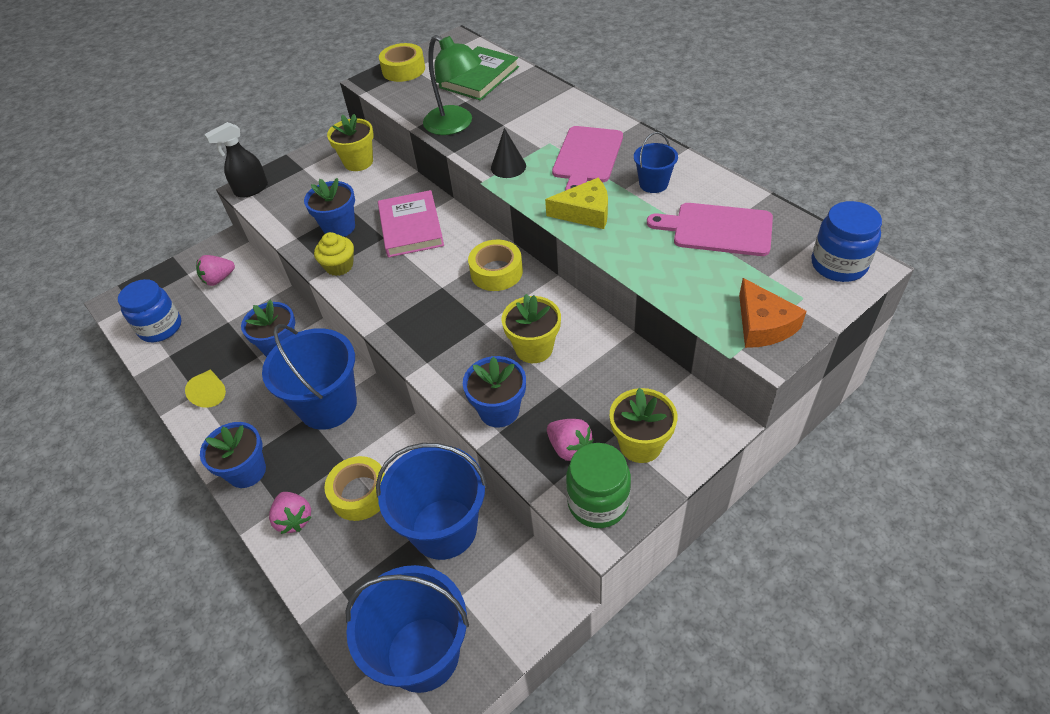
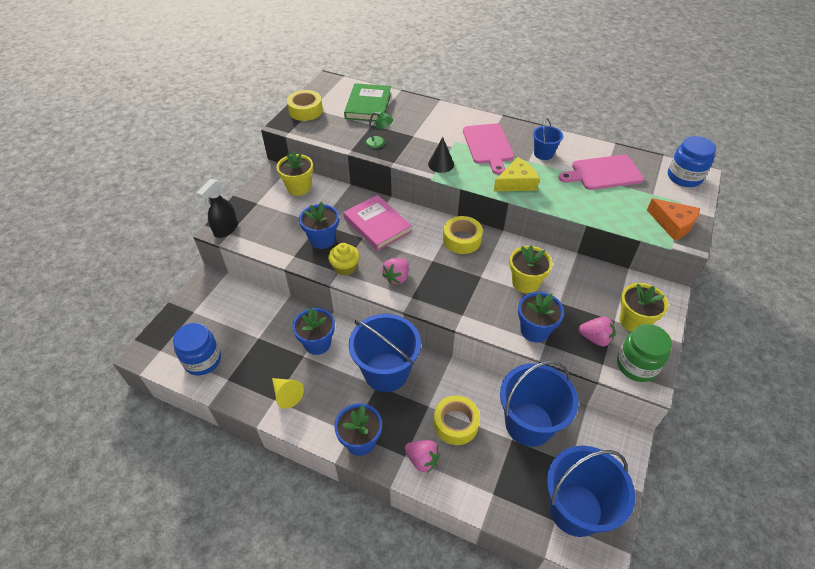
camera: 30 degrees left, 0 degrees up
pink strawberry [196,255,235,286] -> pink strawberry moved to [382,258,409,284]
green lamp [423,35,482,135] -> green lamp [366,111,393,148], size x0.52

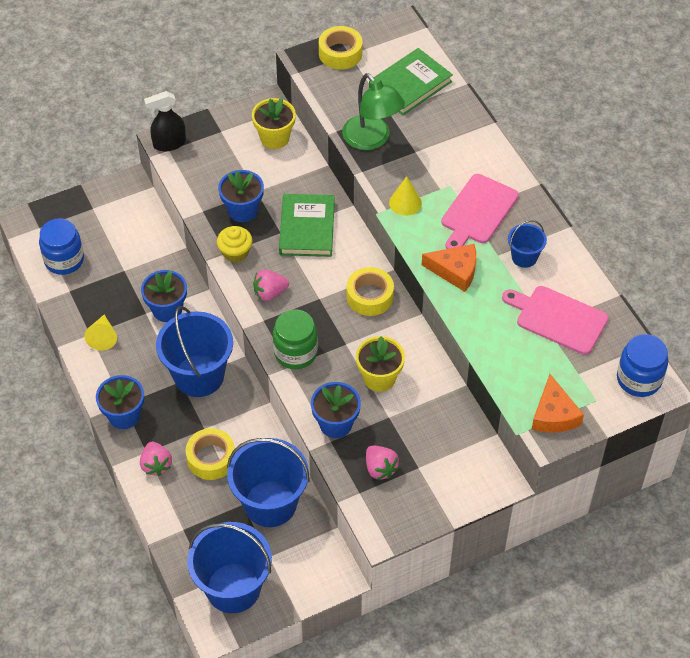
camera: 40 degrees right, 5 degrees up
pink book [343,195,412,251] -> green book [279,194,335,257]
green lamp [366,111,393,148] -> green lamp [342,73,405,150], size x1.94
black cone [428,137,454,173] -> yellow cone [389,176,422,216]
yellow cheese [494,157,540,191] -> orange cheese [422,244,476,292]
green jar [617,324,672,382] -> green jar moved to [273,309,318,369]
yellow flower pot [620,283,668,332] -> none

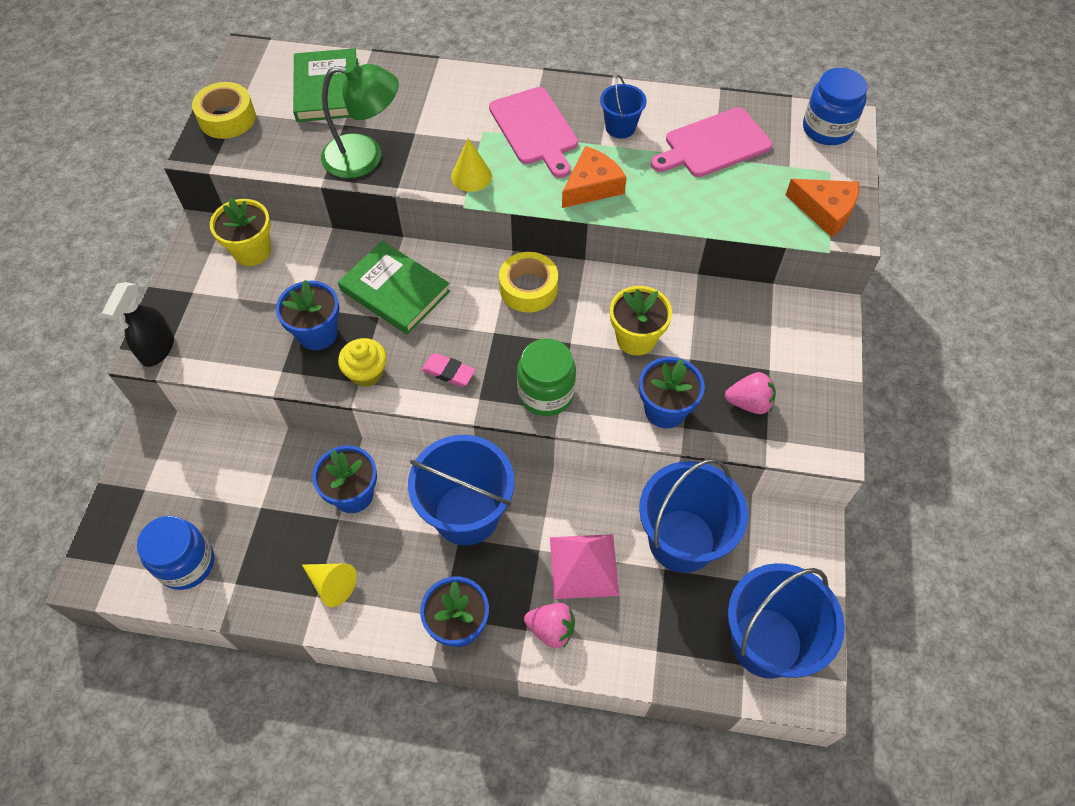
camera: 55 degrees left, 5 degrees up
yellow tape [186,428,235,480] -> pink pyramid [550,534,619,599]
pink strawberry [253,270,289,301] -> pink eraser [422,353,476,387]

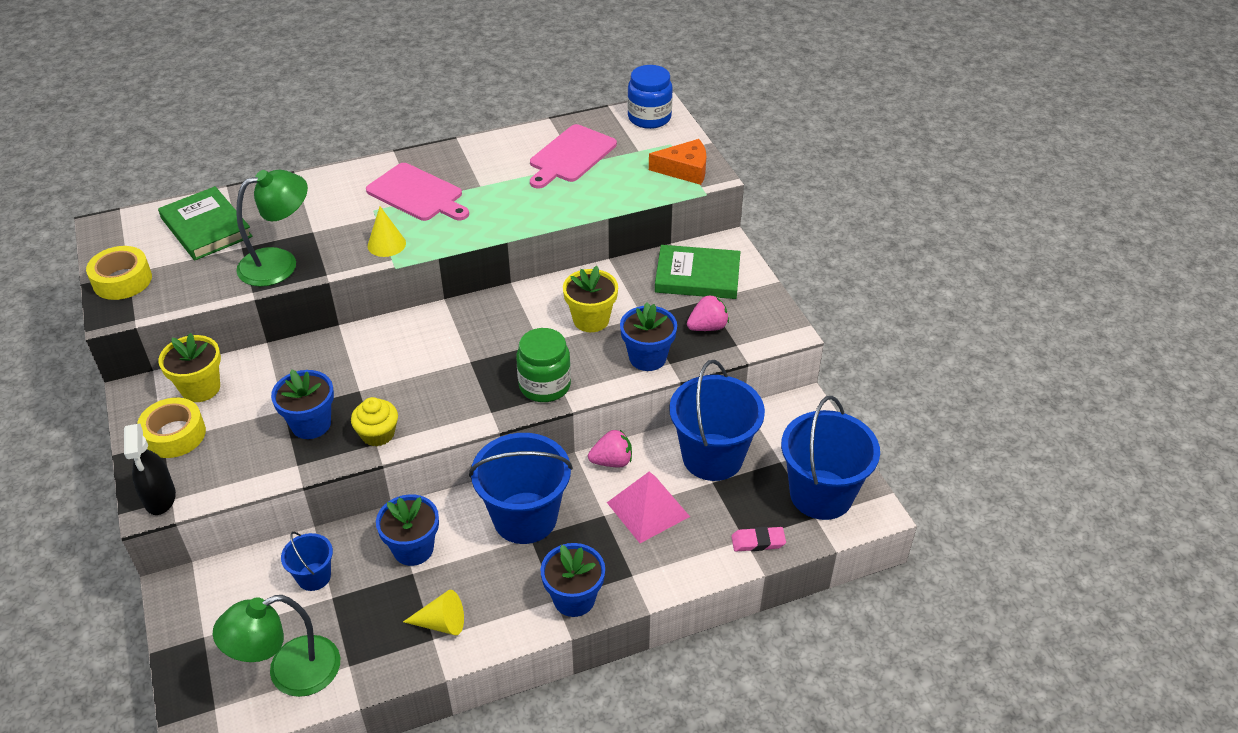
camera: 30 degrees left, 15 degrees down
blue jar [137,516,214,590] -> green lamp [213,595,340,697]
green book [338,241,451,335] -> green book moved to [655,245,740,299]
pink eraser [422,353,476,387] -> pink eraser moved to [731,527,786,551]
yellow tape [499,252,558,313] -> yellow tape moved to [137,398,206,458]
pink strawberry [524,603,575,648] -> pink strawberry moved to [588,430,632,468]
orange cheese [562,146,627,208] -> none
blue bucket [600,75,647,138] -> blue bucket moved to [281,532,333,591]

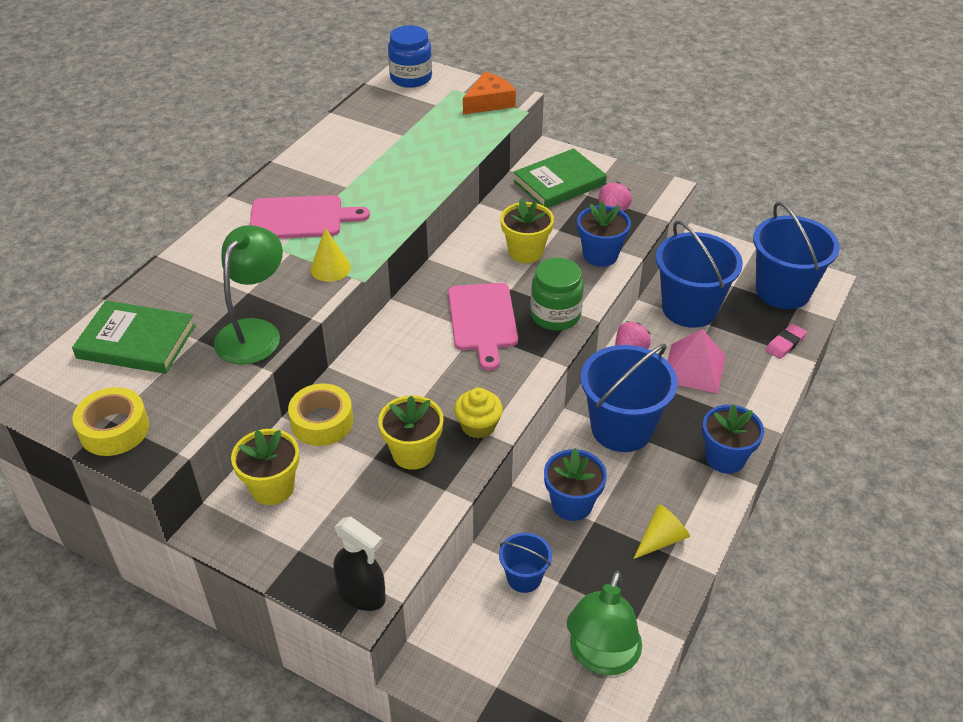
camera: 40 degrees left, 0 degrees up
yellow tape [137,398,206,458] -> yellow tape moved to [288,383,353,446]
blue flower pot [271,369,334,439] -> yellow flower pot [378,395,444,470]
pink cutting board [530,124,617,188] -> pink cutting board moved to [448,283,518,371]

